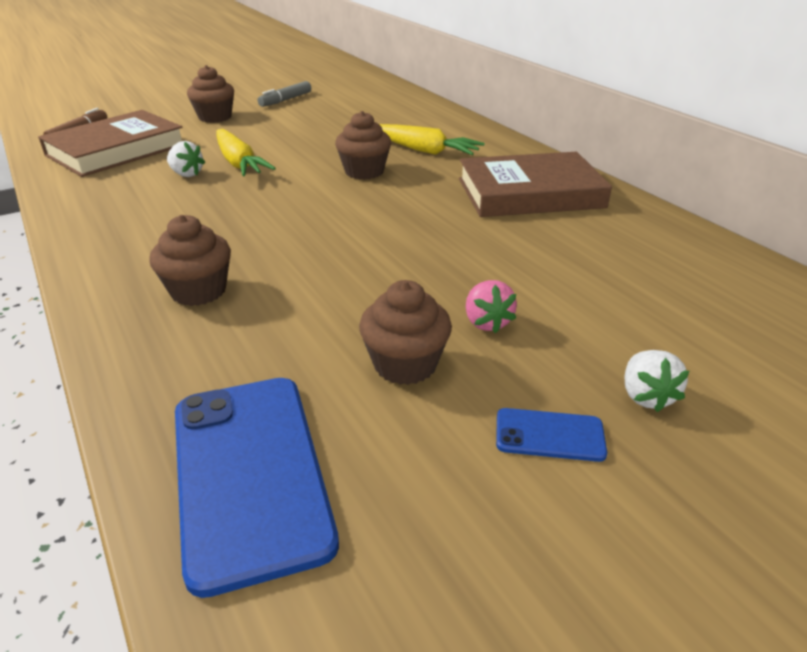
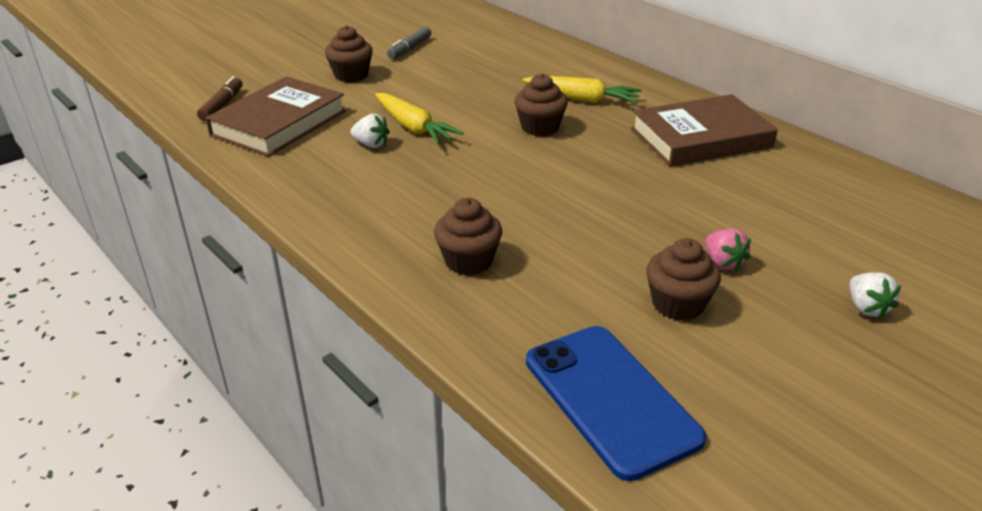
camera: 10 degrees left, 0 degrees up
blue phone [496,408,607,462] -> none

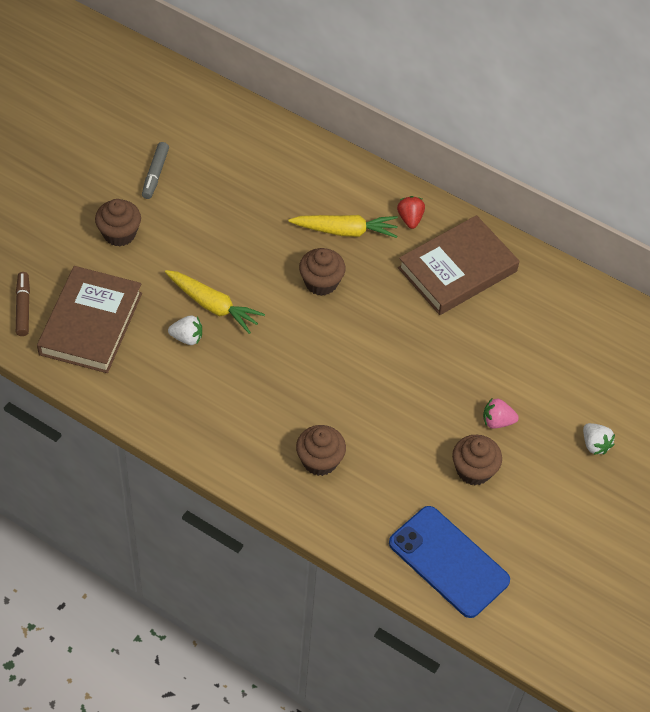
camera: 20 degrees left, 20 degrees up
pink strawberry [706,229,751,271] -> pink strawberry turned 135 degrees clockwise [483,399,519,429]
none -> red strawberry [397,196,425,229]

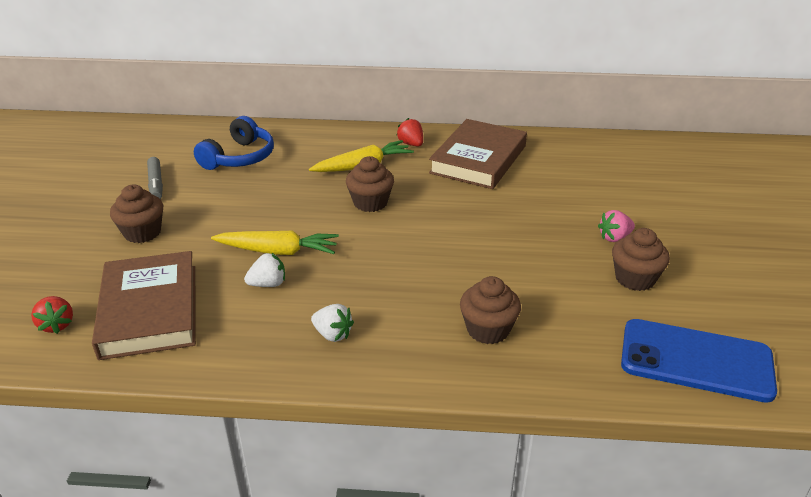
camera: 25 degrees left, 20 degrees down
brown marker [16,272,30,336] -> red strawberry [31,296,73,334]
white strawberry [583,423,615,455] -> white strawberry moved to [311,304,354,342]
none -> blue headphones [194,116,274,170]

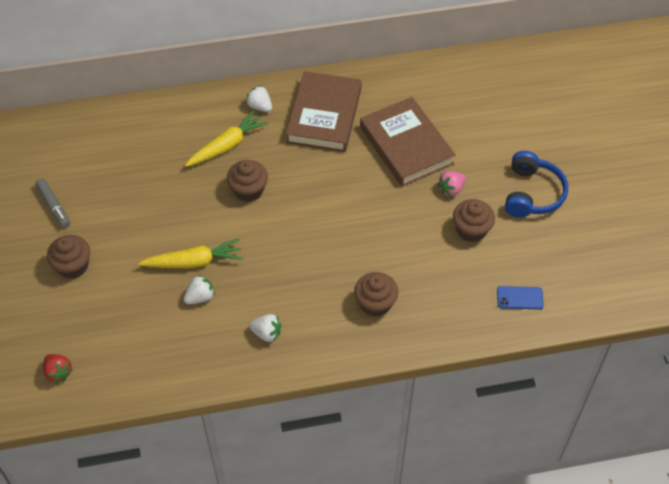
camera: 15 degrees left, 20 degrees up
brown book [92,251,196,360] -> brown book moved to [360,97,456,187]
blue headphones [194,116,274,170] -> blue headphones moved to [505,151,568,218]
red strawberry [396,118,423,146] -> white strawberry [246,85,272,112]
blue phone [621,319,777,403] -> blue phone [497,286,544,310], size x0.46

